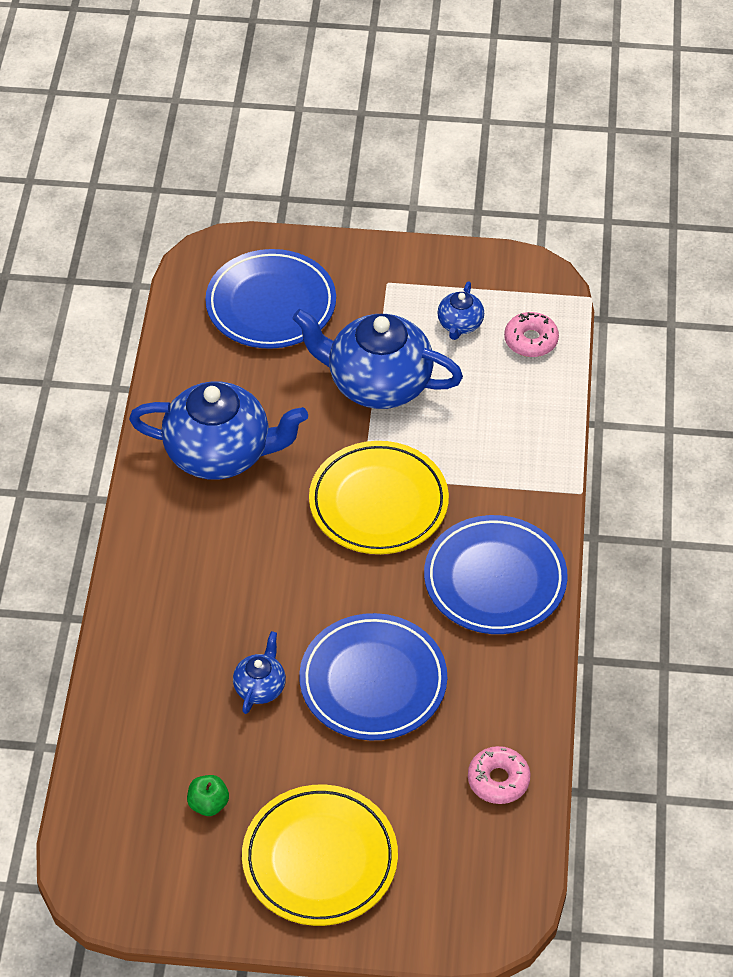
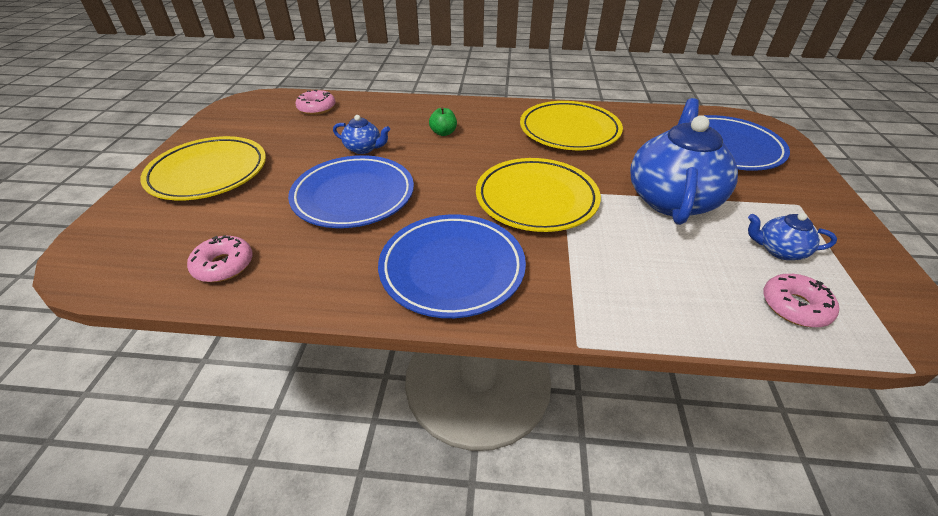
camera: 90 degrees right, 10 degrees down
blue teapot [129,381,308,480] -> yellow plate [520,101,623,150]
green apple [187,775,229,816] -> green apple moved to [429,107,457,136]
none -> pink donut [295,90,335,115]

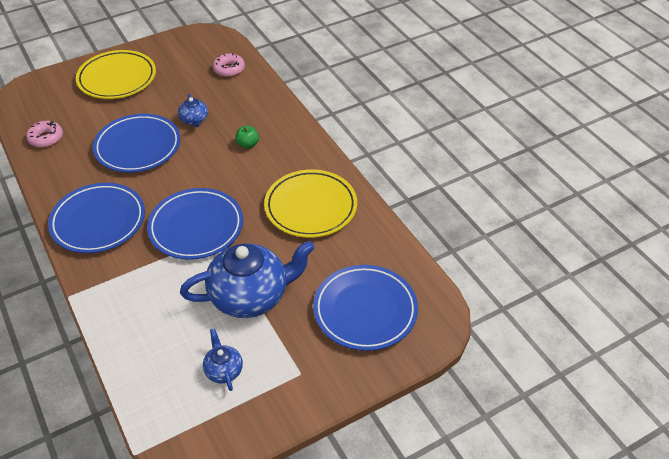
camera: 55 degrees right, 5 degrees up
yellow plate [476,158,601,232] -> blue plate [147,188,243,260]
pink donut [763,274,839,327] -> none

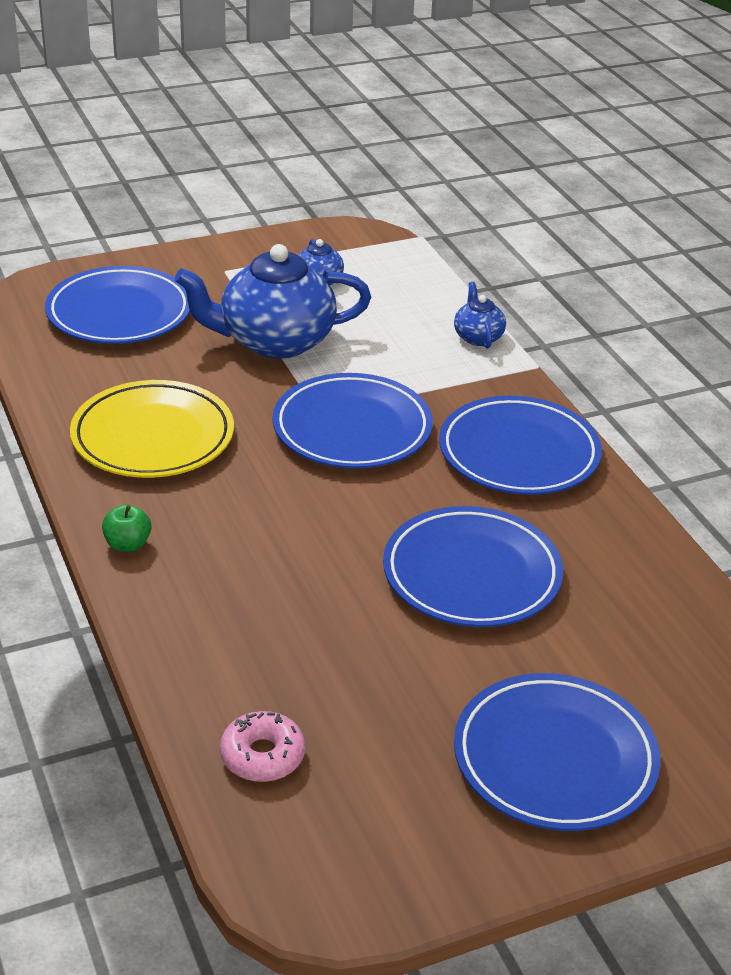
camera: 175 degrees left, 10 degrees down
pink donut [26,121,63,148] -> none
yellow plate [76,50,156,99] -> blue plate [454,673,661,831]
blue teapot [178,94,208,127] -> blue teapot moved to [454,282,506,349]
green apple [235,126,259,149] -> green apple moved to [102,504,151,552]

